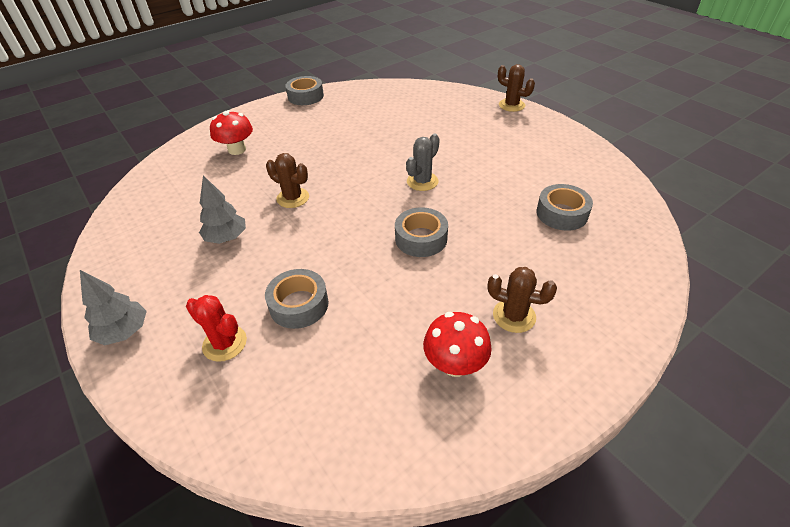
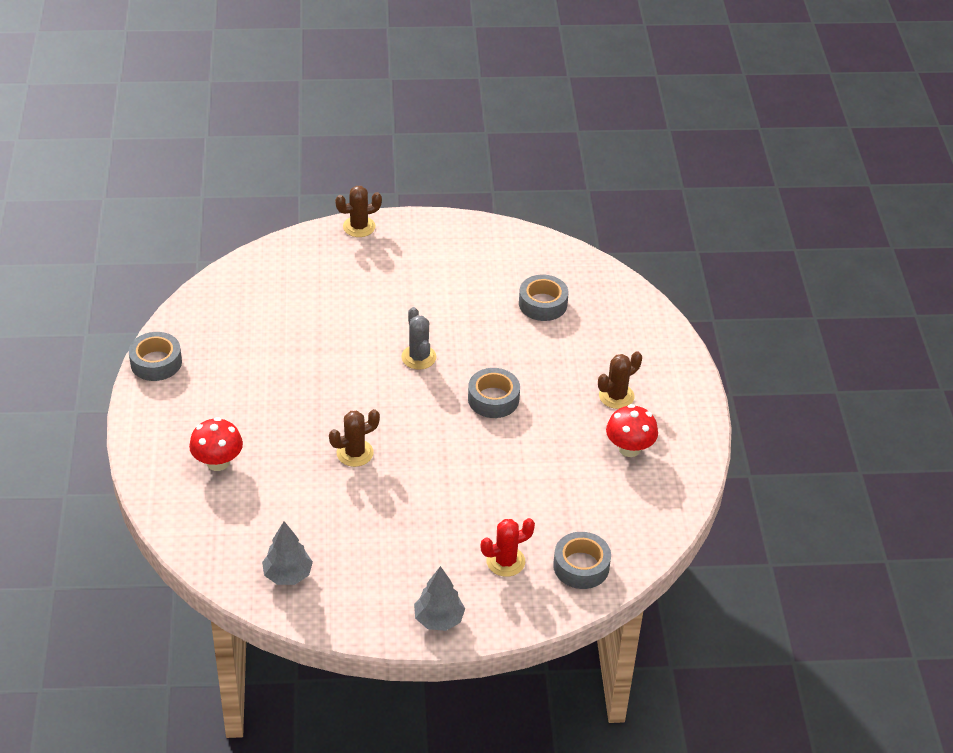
camera: 60 degrees left, 0 degrees up
grey tree [199,175,246,244] -> grey tree moved to [262,521,313,585]
grey tape [265,269,329,329] -> grey tape moved to [553,532,611,589]

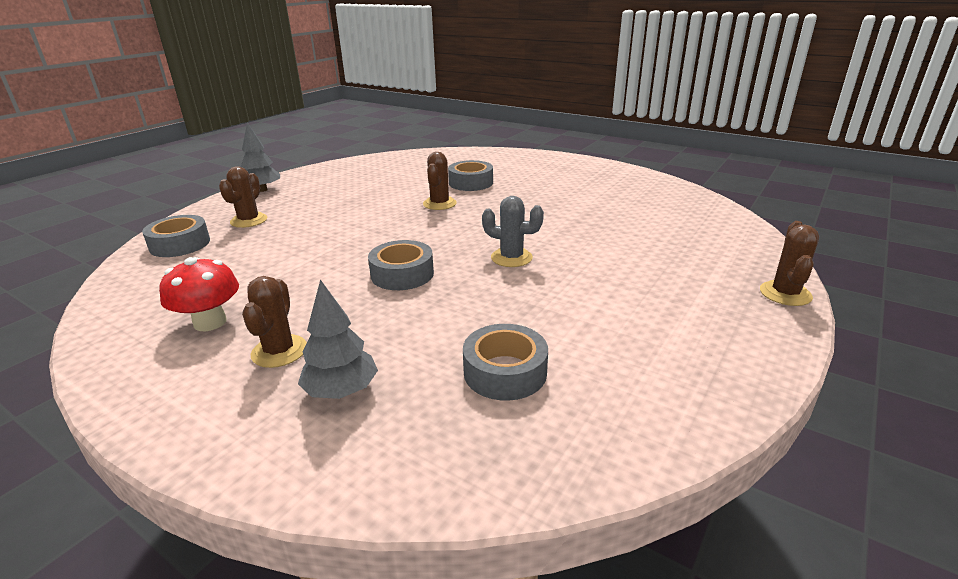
camera: 130 degrees right, 15 degrees down
grey tape [128,332,182,381] -> grey tape moved to [448,160,493,191]
red mushroom [189,417,243,471] -> none
grey tree [262,521,313,585] -> grey tree moved to [298,279,378,399]
red cactus [481,518,535,577] -> brown cactus [219,166,267,228]

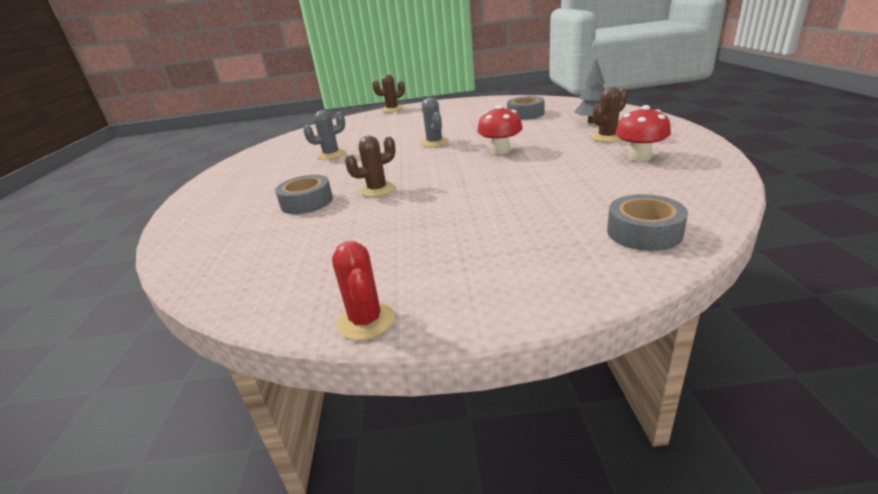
camera: 125 degrees left, 0 degrees up
brown cactus [219,166,267,228] -> none
grey tree [241,123,280,192] -> none
grey tape [368,240,434,290] -> red mushroom [477,105,523,155]
none -> grey cactus [303,110,345,160]
none -> red cactus [332,241,395,340]

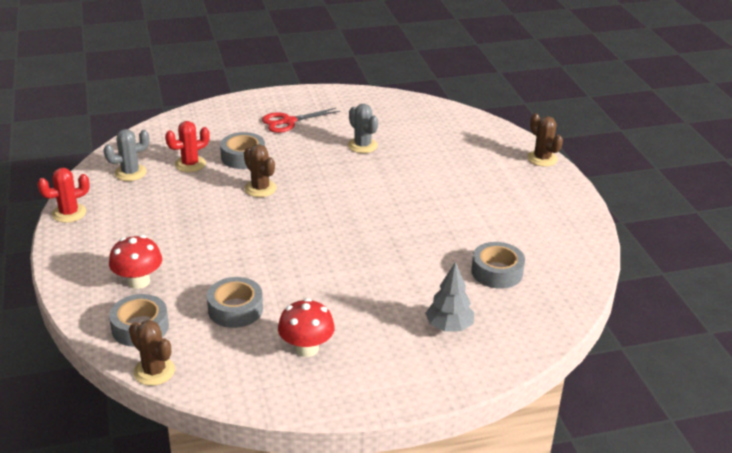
camera: 75 degrees right, 5 degrees up
grey cactus [421,98,449,147] -> grey cactus moved to [103,129,149,181]
red mushroom [477,105,523,155] -> red mushroom moved to [109,235,162,289]
brown cactus [591,87,628,142] -> brown cactus moved to [129,320,175,386]
none -> red cactus [165,121,210,172]
none -> grey tape [207,277,263,328]
none -> red scissors [262,108,340,133]

